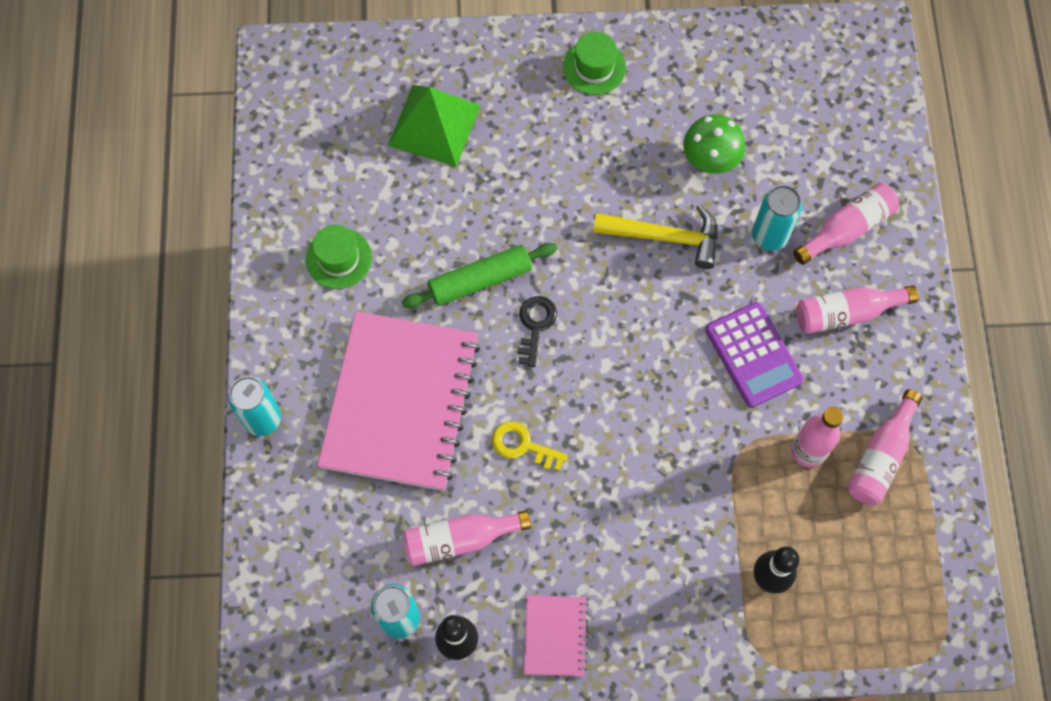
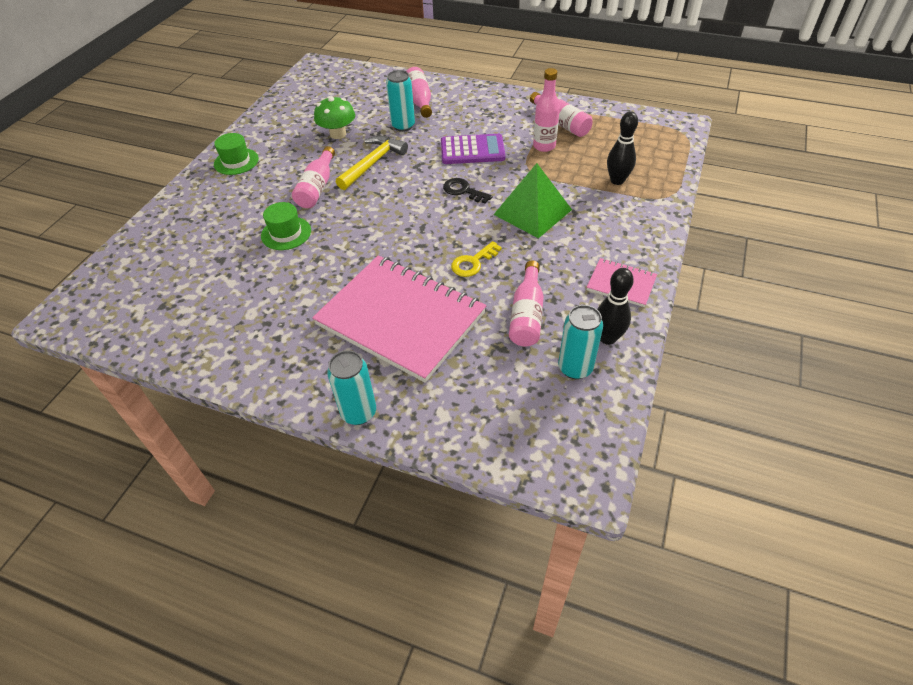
camera: 65 degrees left, 20 degrees down
green hat [306,225,372,289] -> green hat moved to [261,202,311,250]
green pyramid [388,85,481,167] -> green pyramid moved to [493,163,572,238]
green rolling pin [402,243,557,308] -> none
black key [517,296,557,367] -> black key moved to [443,178,492,204]
pink bottle [796,285,919,334] -> pink bottle moved to [292,146,335,208]

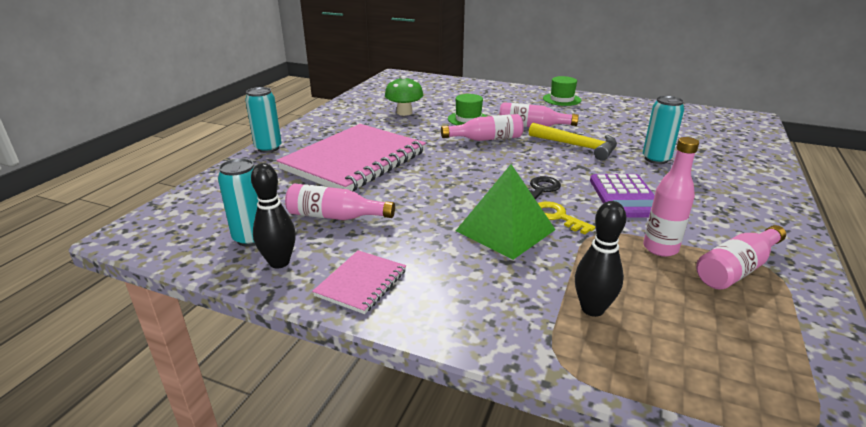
camera: 90 degrees right, 20 degrees down
green mushroom [314,96,355,139] -> green mushroom moved to [385,76,423,116]
pink bottle [406,67,432,118] -> pink bottle moved to [441,114,524,141]
yellow key [451,241,502,277] -> yellow key moved to [538,201,595,234]

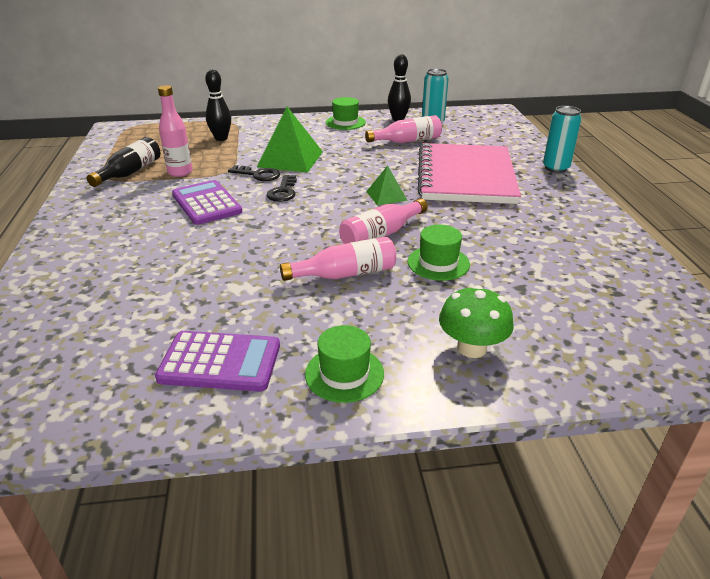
camera: 150 degrees right, 5 degrees up
pink notebook [312,250,406,314] -> green hat [326,97,366,130]
green mushroom [385,76,423,116] -> green mushroom moved to [439,285,514,358]
yellow hammer [529,123,617,161] -> none
yellow key [538,201,595,234] -> black key [228,166,280,181]
turquoise can [643,96,684,164] -> none
pink bottle [696,225,786,290] -> black bottle [87,137,161,187]
none -> purple calculator [155,331,280,392]
none -> green pyramid [366,165,408,205]

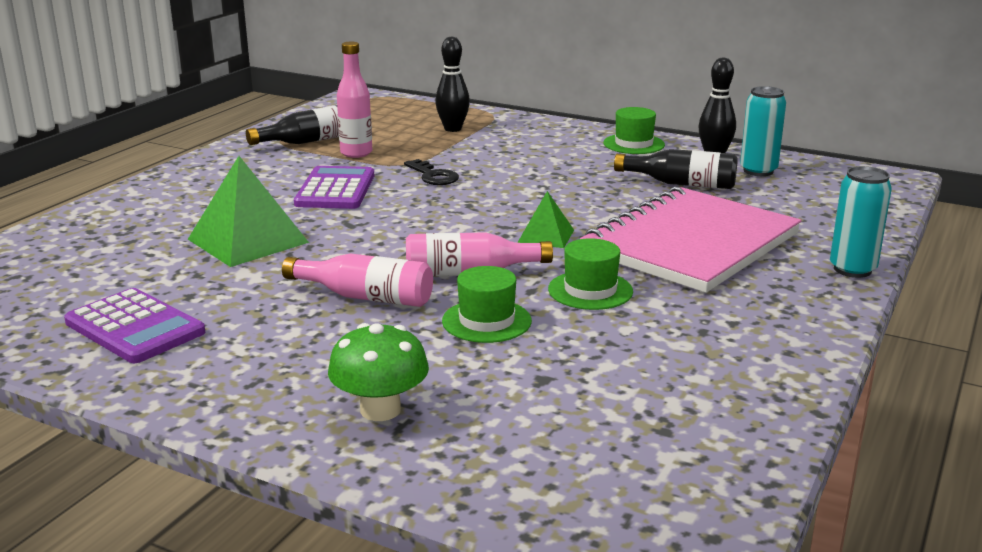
camera: 35 degrees right, 10 degrees down
green pyramid [257,107,323,173] -> green pyramid moved to [188,156,309,267]
black key [266,175,297,202] -> none
green hat [305,325,384,403] -> green hat moved to [548,238,633,310]
pink bottle [365,115,442,143] -> black bottle [614,149,738,189]

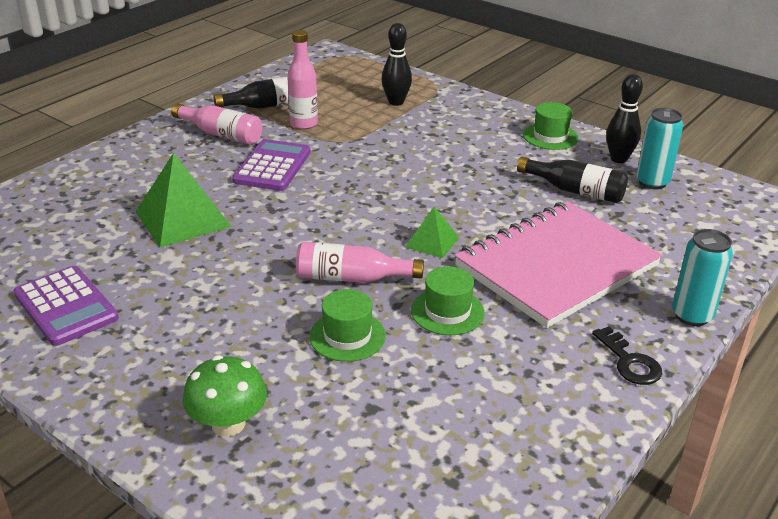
camera: 10 degrees right, 10 degrees up
pink bottle [282,254,433,307] -> pink bottle moved to [171,103,262,145]
black key [404,159,459,185] -> black key moved to [592,326,662,385]

